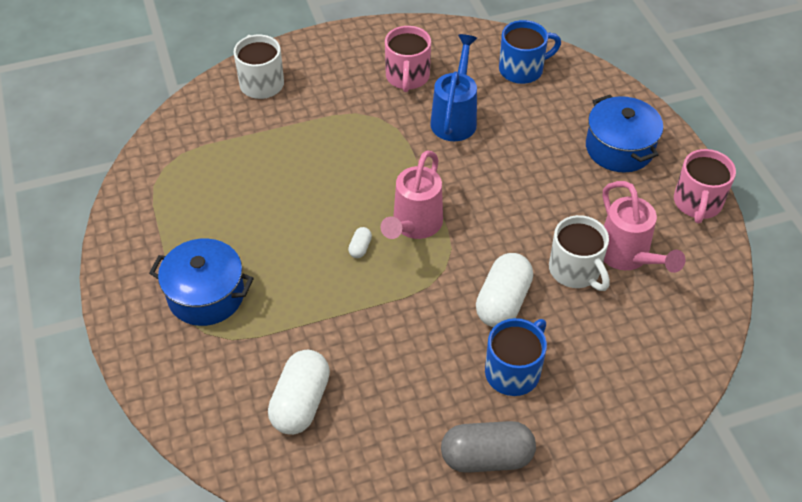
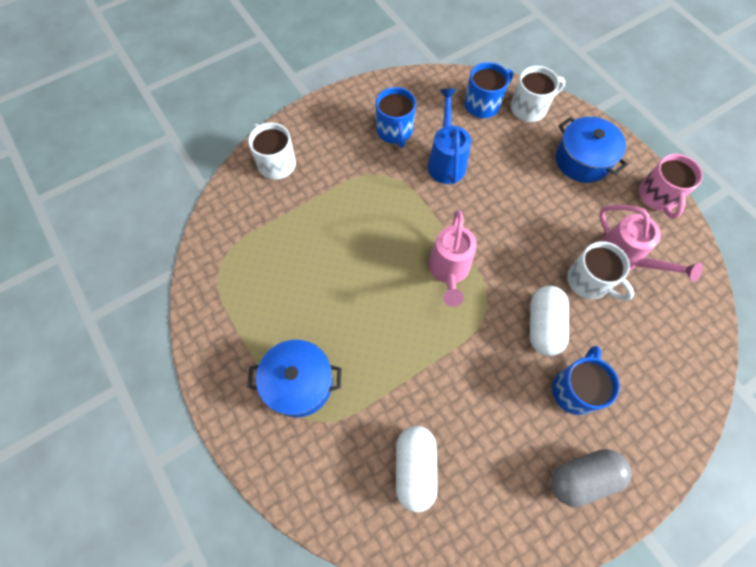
camera: 15 degrees left, 15 degrees up
white capsule [348,227,372,258] -> none
pink mug [385,26,431,92] -> blue mug [376,87,416,148]
none -> white mug [511,66,565,122]

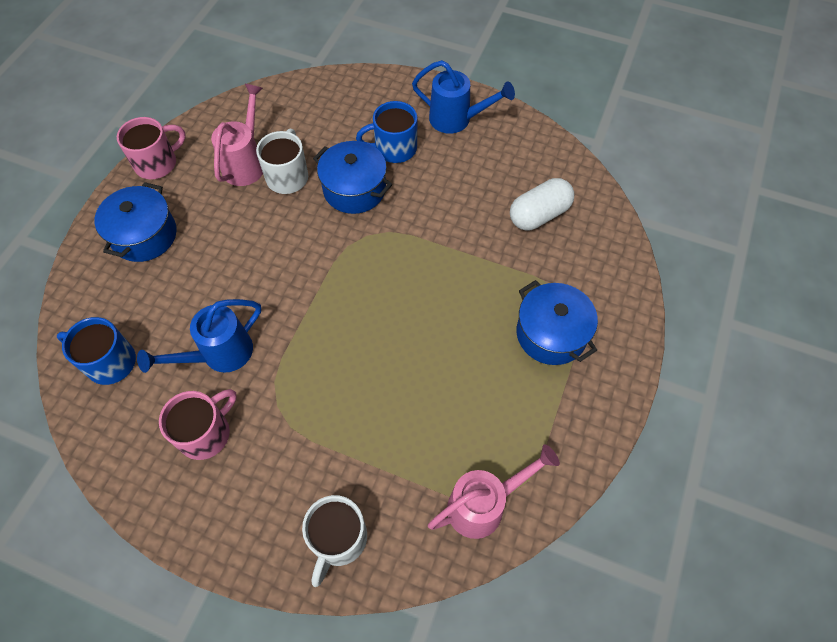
camera: 125 degrees left, 5 degrees down
blue mug [376,87,416,148] -> pink mug [159,389,237,460]
pink watering can [429,210,477,307] -> pink watering can moved to [428,444,560,539]
white mug [511,66,565,122] -> none
white capsule [530,286,569,356] -> blue pot [313,141,393,214]
grey capsule [550,449,632,507] -> blue watering can [412,60,515,134]

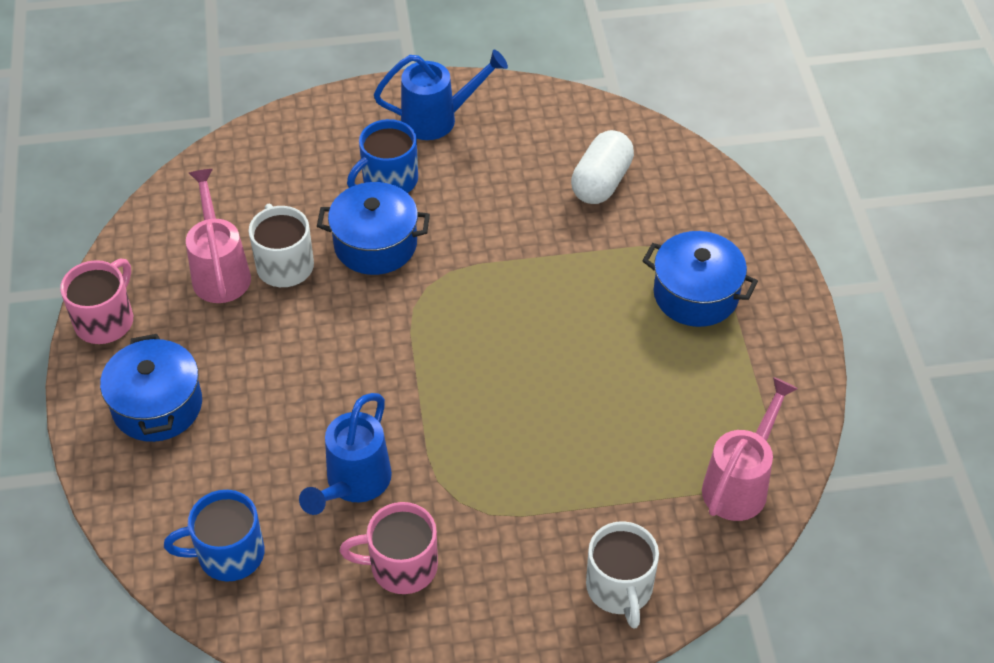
camera: 30 degrees left, 10 degrees down
pink mug [159,389,237,460] -> pink mug turned 105 degrees counterclockwise [340,502,438,594]

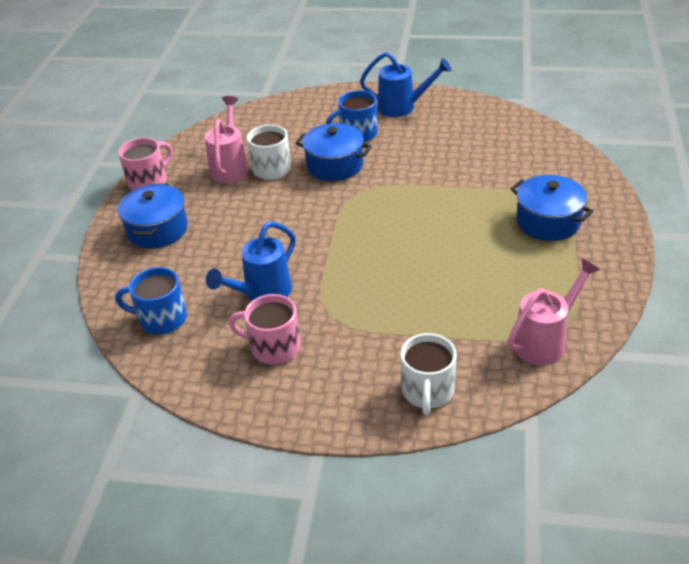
camera: 20 degrees right, 10 degrees down
white capsule [571,130,634,204] -> none

